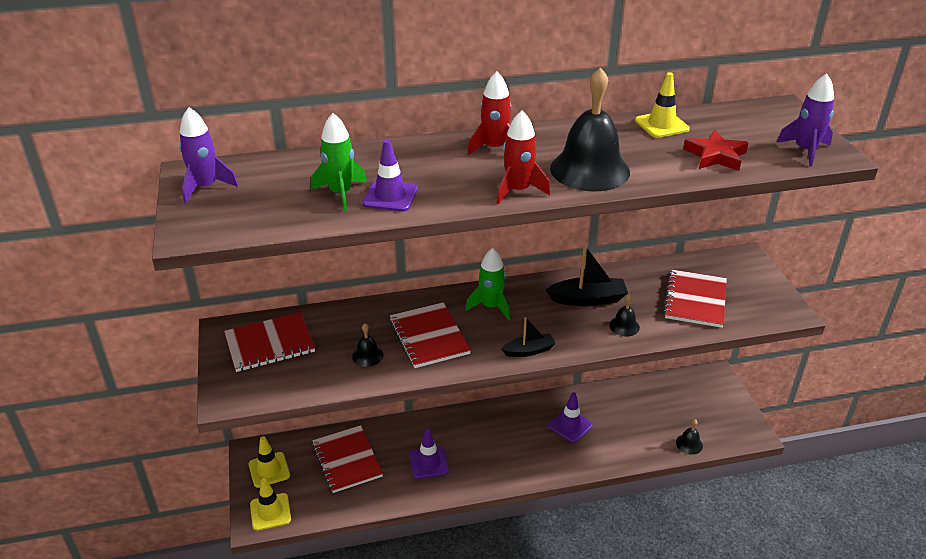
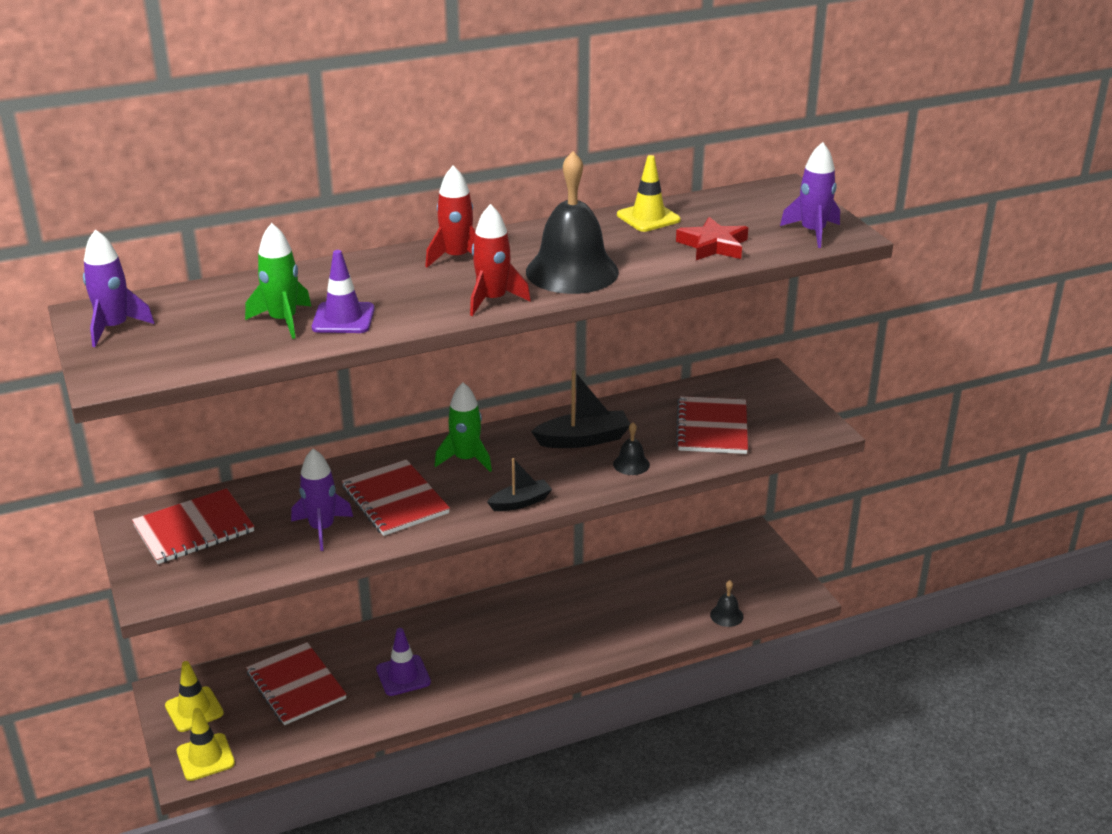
camera: 10 degrees left, 5 degrees down
black bell [352,323,384,367] -> purple rocket [291,449,353,551]
purple traffic cone [548,392,593,443] -> none

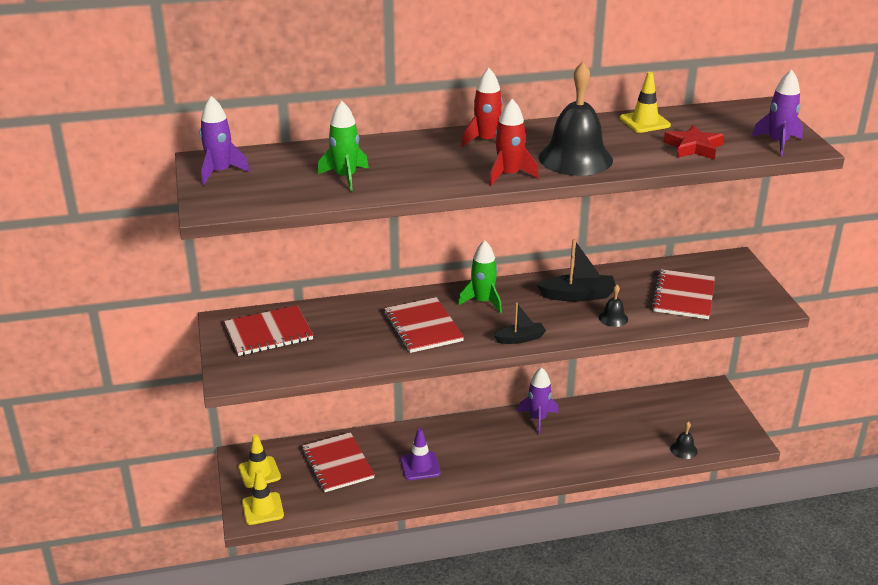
camera: 10 degrees right, 0 degrees up
purple rocket [291,449,353,551] -> purple rocket moved to [518,367,559,434]
purple traffic cone [312,250,375,333] -> none

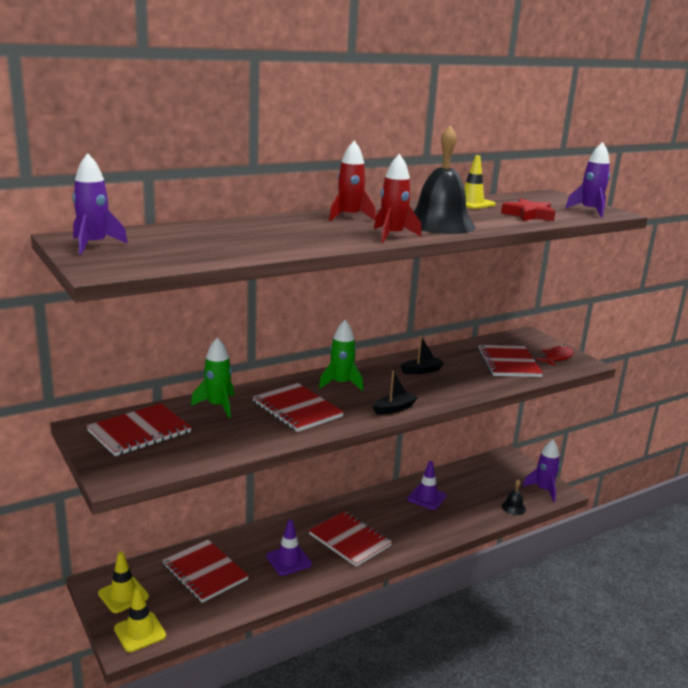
camera: 20 degrees left, 10 degrees down
green rocket [317,101,369,191] -> green rocket moved to [191,337,234,418]
purple rocket [518,367,559,434] -> purple rocket moved to [523,440,560,502]
black boat [537,239,616,301] -> black boat [400,336,444,374], size x0.64
black bell [599,285,628,327] -> none
none -> red notebook [309,511,392,567]
none -> purple traffic cone [407,461,446,510]
none -> red fish [536,345,573,366]

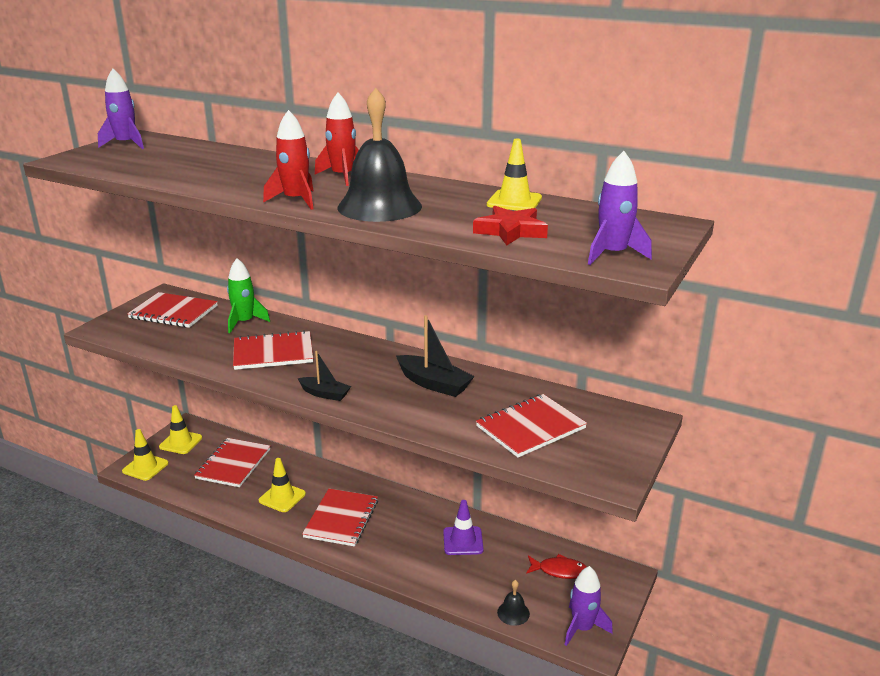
camera: 60 degrees right, 5 degrees up
red notebook [252,383,344,432] -> red notebook turned 60 degrees clockwise [233,330,313,370]
purple traffic cone [266,519,312,576] -> yellow traffic cone [259,458,306,512]
green rocket [319,320,363,391] -> none
black boat [400,336,444,374] -> black boat [396,315,475,397], size x1.57
red fish [536,345,573,366] -> red fish moved to [526,554,587,579]

